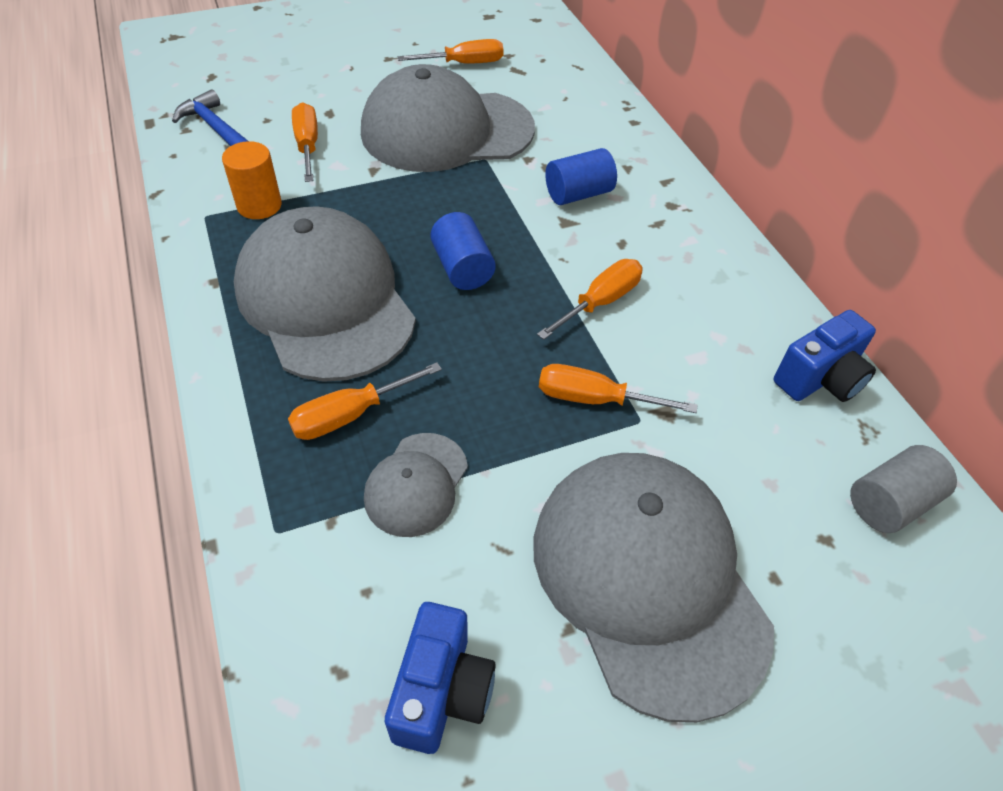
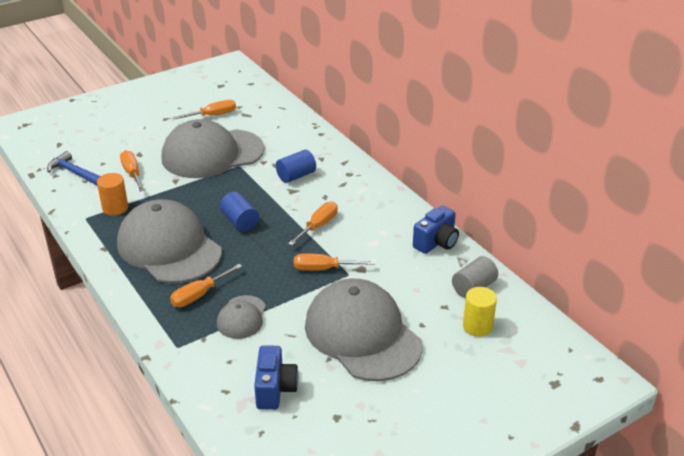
camera: 10 degrees left, 15 degrees down
none -> yellow cylinder [463,287,497,337]

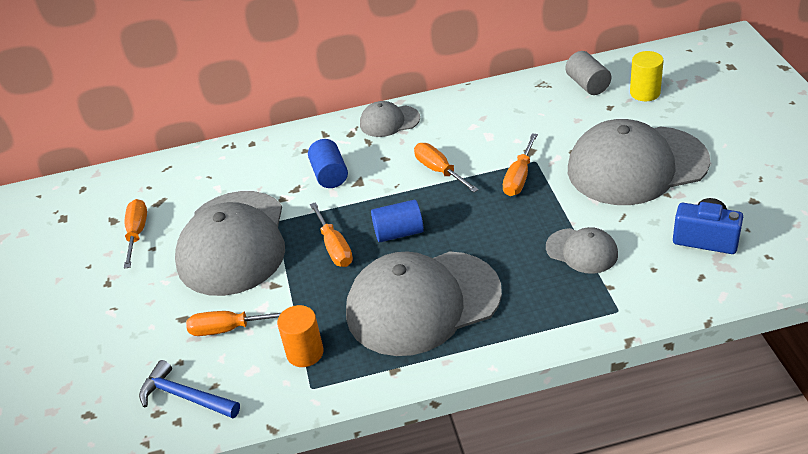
camera: 65 degrees left, 5 degrees up
blue hammer [47,151,100,185] -> blue hammer turned 60 degrees clockwise [139,360,240,418]
orange screwdriver [170,264,242,307] -> orange screwdriver moved to [310,202,353,267]
blue camera [413,205,459,254] -> none
none -> grey cap [360,101,420,137]

